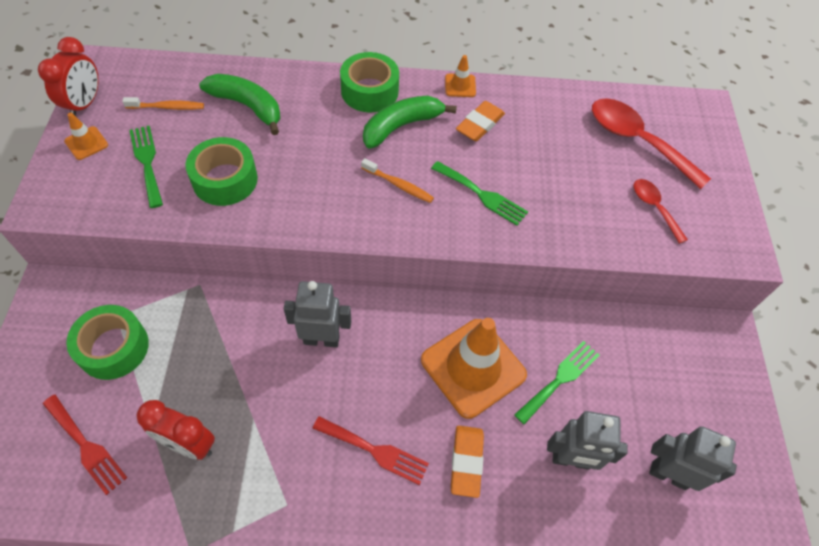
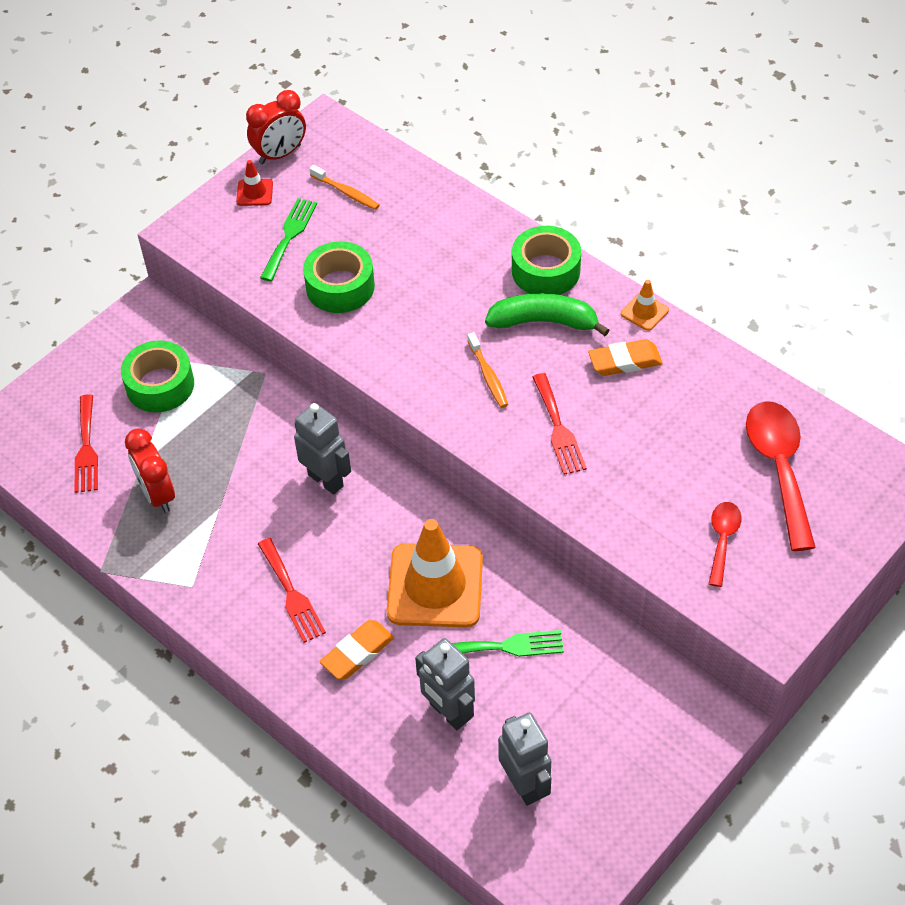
camera: 45 degrees right, 5 degrees down
orange traffic cone [64,112,108,160] -> red traffic cone [236,160,273,206]
green banana [199,74,280,135] -> none
green fork [431,161,528,226] -> red fork [532,373,587,475]

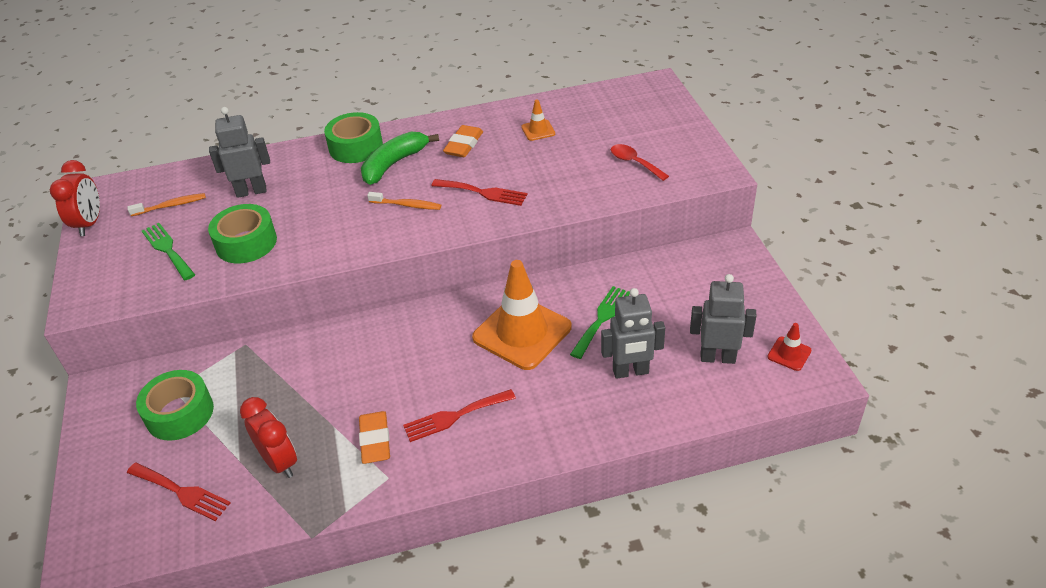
camera: 55 degrees left, 10 degrees down
red clock [125,429,175,513] -> red clock turned 135 degrees counterclockwise [240,397,297,478]
red traffic cone [236,160,273,206] -> red traffic cone moved to [767,323,811,371]
red fork [258,538,326,643] -> red fork turned 150 degrees clockwise [403,389,516,442]
grey robot [294,403,351,495] -> grey robot moved to [209,107,270,198]
orange eraser [320,620,394,679] -> orange eraser moved to [359,411,390,464]
orange traffic cone [621,280,669,331] -> orange traffic cone moved to [521,99,555,141]
red spoon [746,401,816,551] -> none

